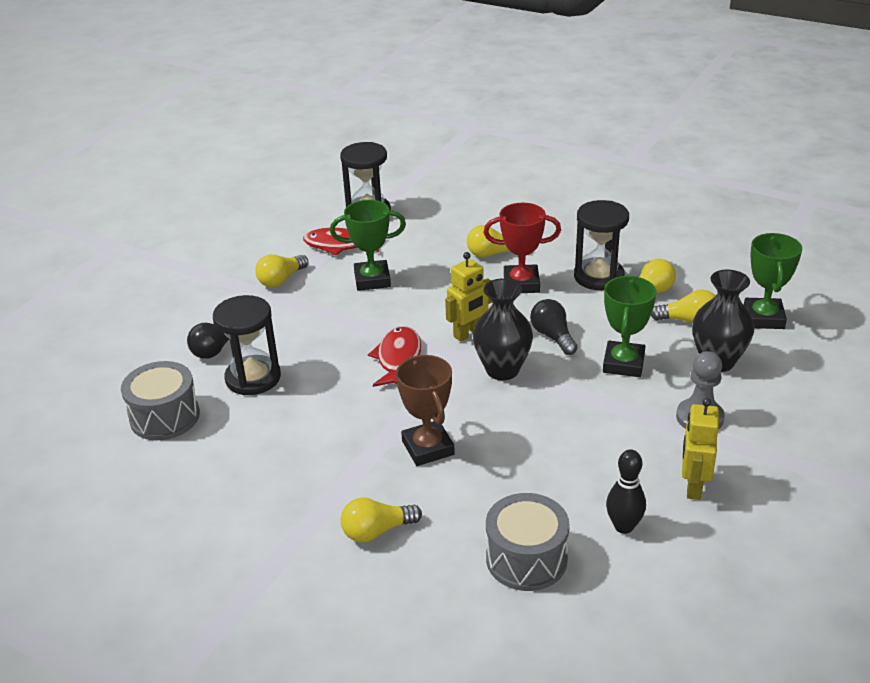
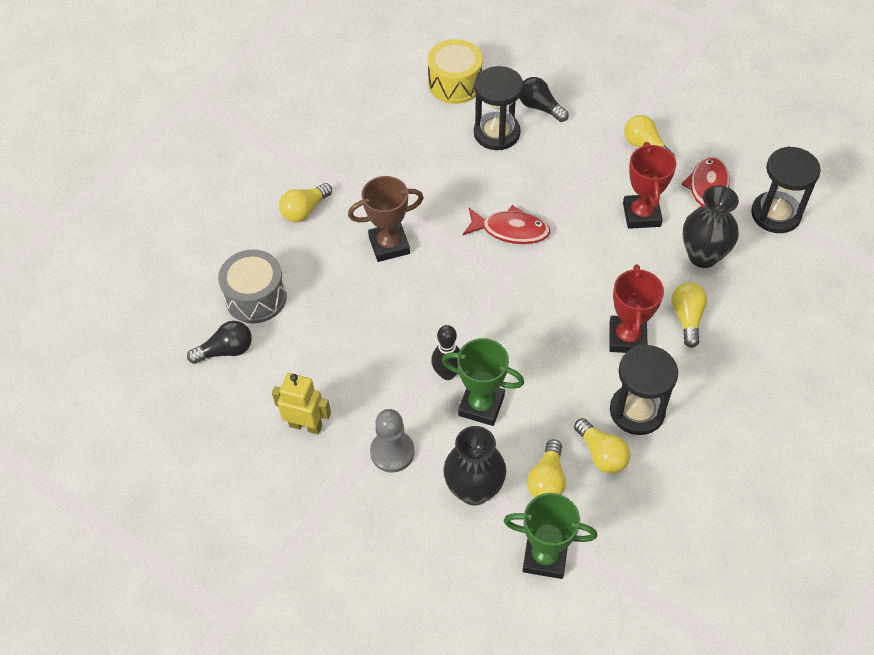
camera: 95 degrees right, 20 degrees up
grey drum [121,361,200,440] -> yellow drum [428,39,483,104]
green trophy [330,200,406,291] -> red trophy [623,142,677,229]
yellow light bulb [340,497,422,542] -> yellow light bulb turned 120 degrees counterclockwise [279,183,332,222]
yellow robot [445,252,492,342] -> none
black vase [473,278,533,380] -> black vase moved to [683,185,739,268]
black light bulb [530,299,578,355] -> black light bulb moved to [187,321,252,364]
black bowling pin [606,449,646,534] -> black bowling pin moved to [431,325,460,380]

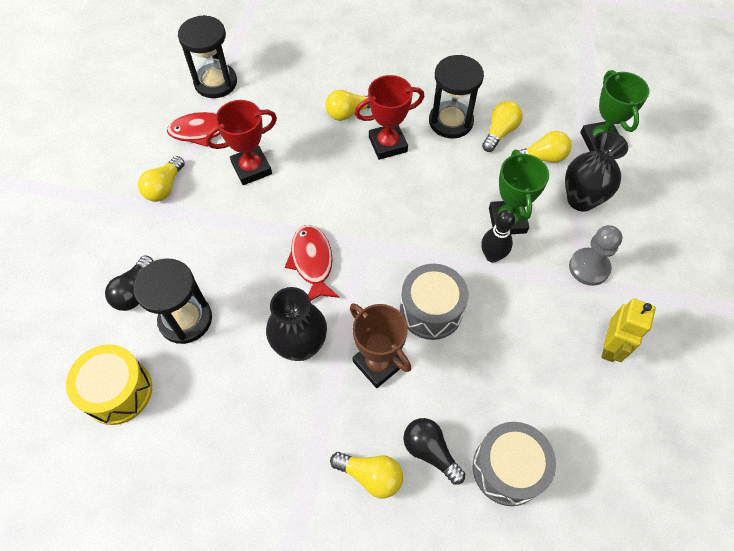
camera: 115 degrees left, 5 degrees up
black light bulb [187,321,252,364] -> black light bulb moved to [403,418,465,485]
yellow robot [272,373,331,435] -> yellow robot turned 150 degrees counterclockwise [601,299,656,362]
black vase [683,185,739,268] -> black vase moved to [266,287,327,361]
none -> grey drum [400,264,468,340]

